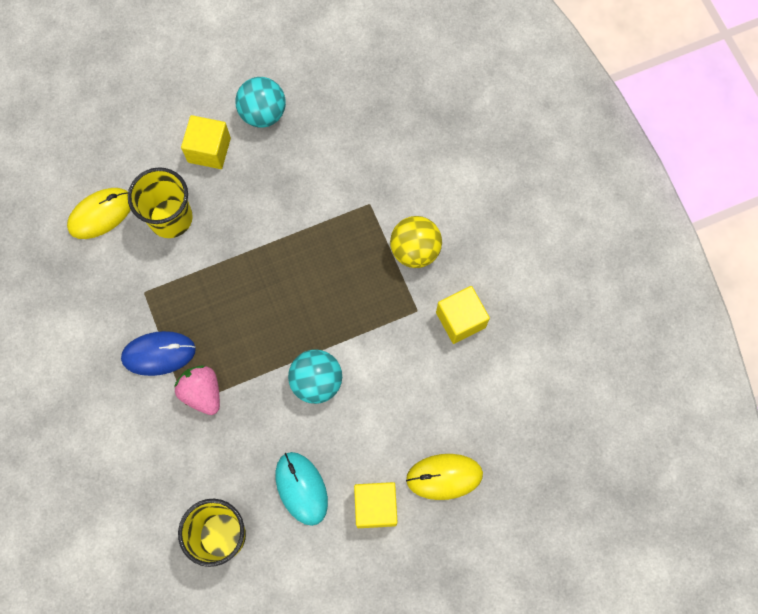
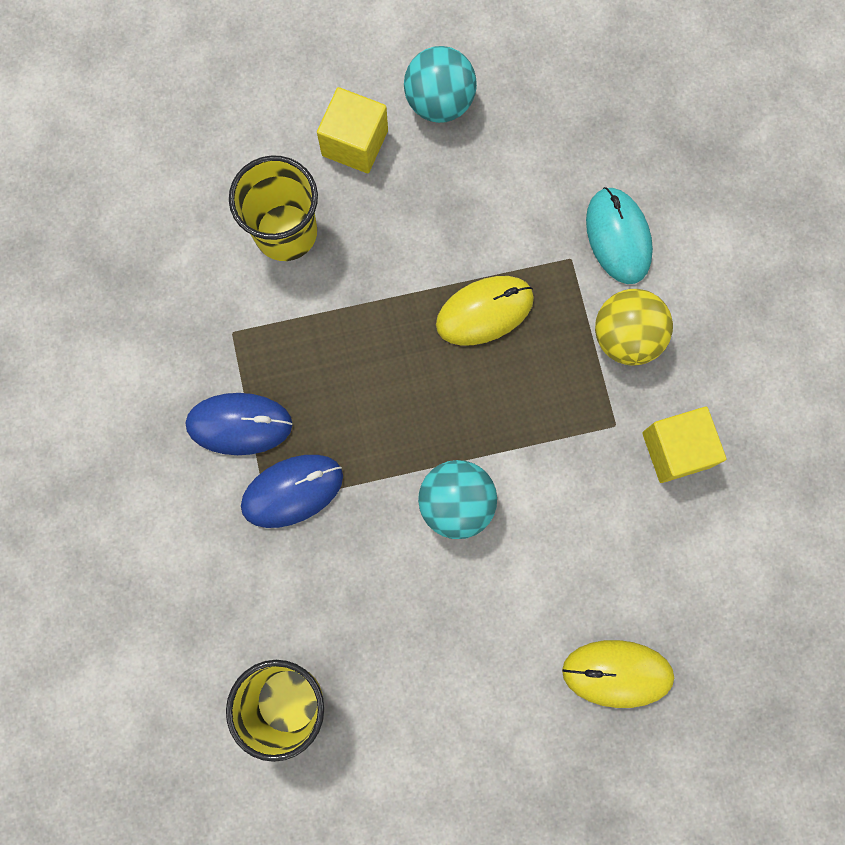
camera: 10 degrees right, 5 degrees up
yellow mouse [67,188,131,239] -> yellow mouse moved to [436,276,534,345]
pink strawberry [174,366,220,415] -> blue mouse [241,455,343,528]
turquoise mouse [276,452,328,526] -> turquoise mouse moved to [586,187,653,284]
yellow cube [354,482,397,528] -> none

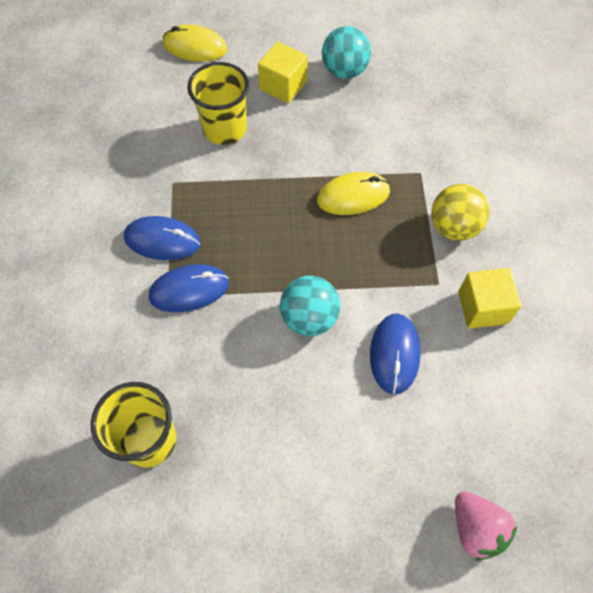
camera: 10 degrees right, 15 degrees down
yellow mouse [562,640,674,708] -> yellow mouse moved to [163,25,227,62]
turquoise mouse [586,187,653,284] -> none
none -> blue mouse [370,313,421,395]
none -> pink strawberry [455,491,517,561]

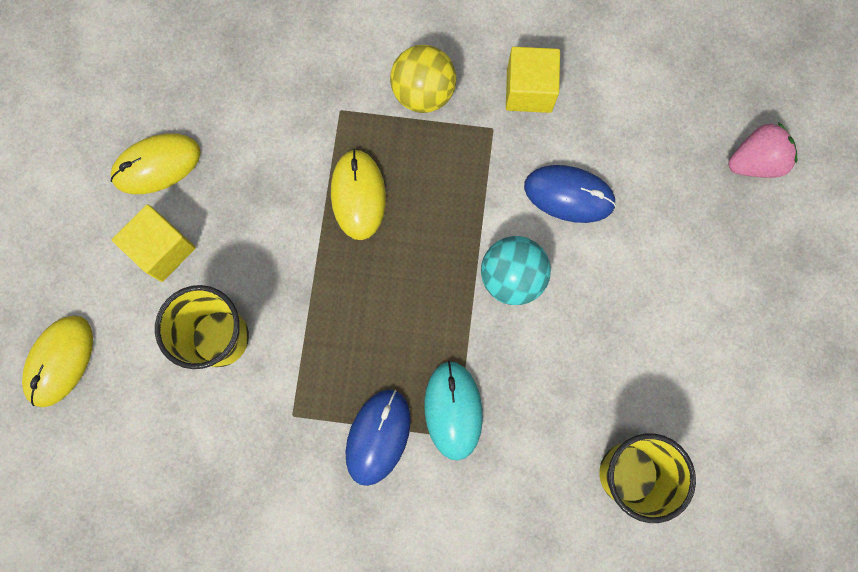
camera: 80 degrees left, 15 degrees up
blue mouse [149,264,229,312] -> turquoise mouse [424,361,483,461]
turquoise ball [322,26,371,79] -> yellow mouse [111,133,201,194]

